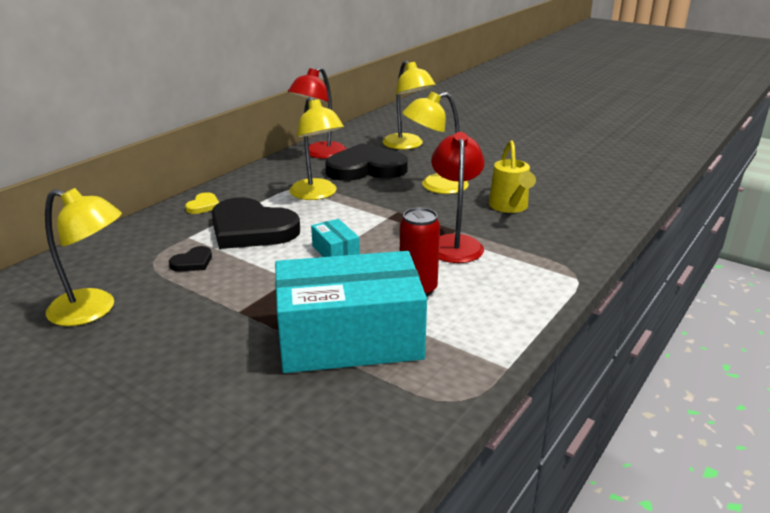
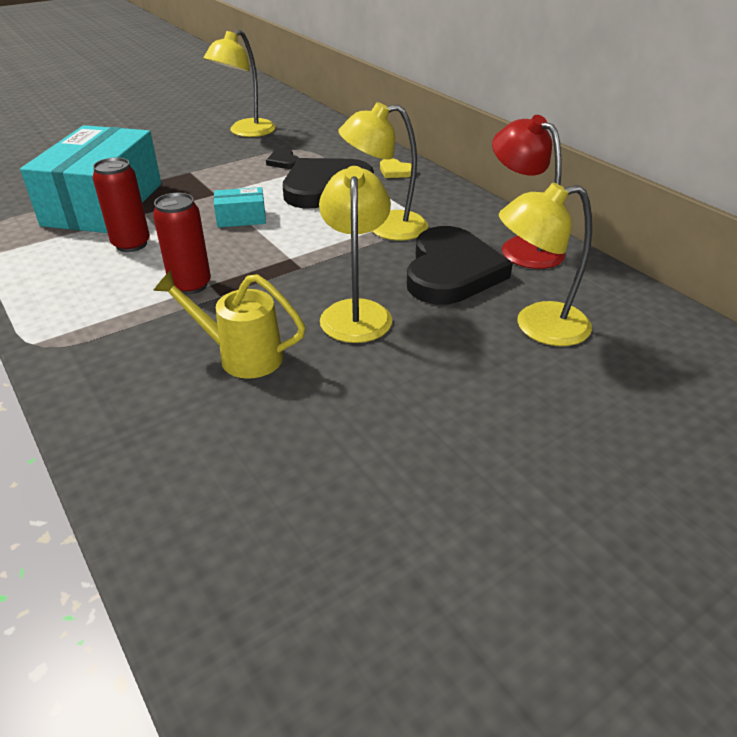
camera: 110 degrees right, 10 degrees up
red lamp [431,132,485,263] -> red can [153,193,211,295]

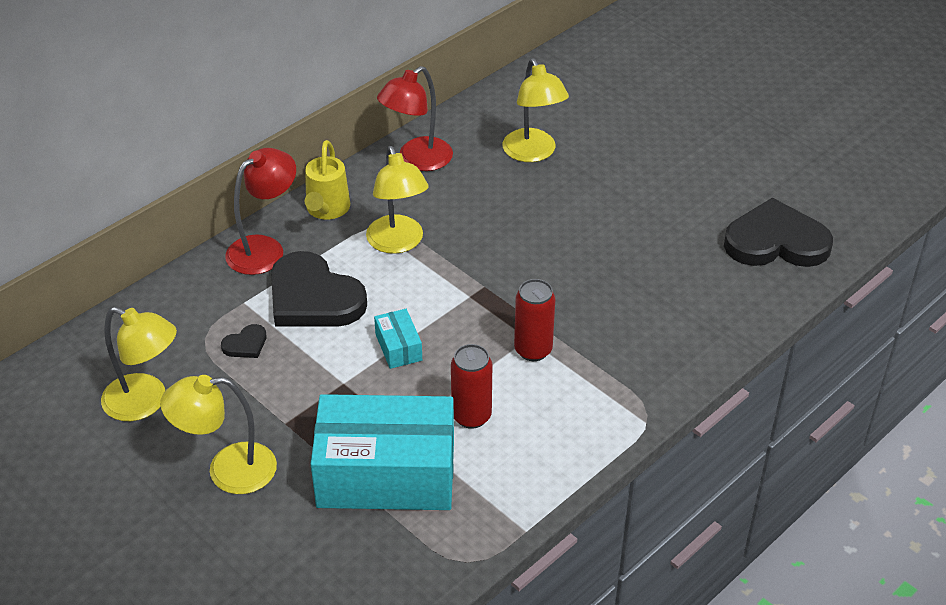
camera: 100 degrees left, 5 degrees up
yellow watering can [153,270,305,379] -> yellow watering can moved to [305,140,350,220]
yellow lamp [319,166,392,343] -> yellow lamp moved to [160,375,277,494]
yellow heart [380,158,412,178] -> red lamp [225,148,296,275]
black heart [407,226,513,304] -> black heart moved to [724,198,833,267]

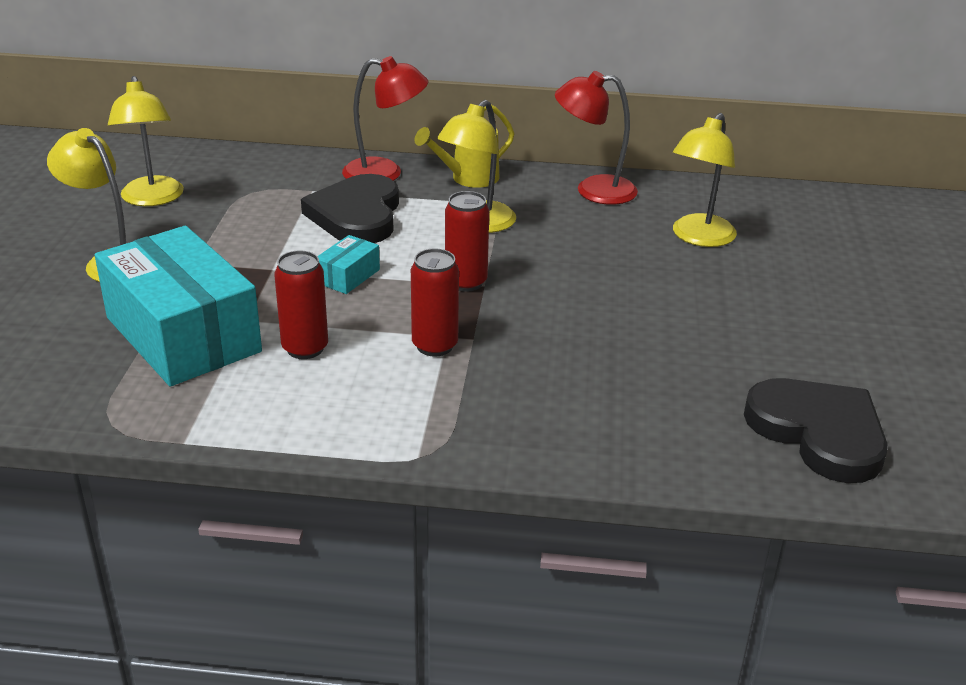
camera: 50 degrees right, 10 degrees down
black heart [221,324,267,358] -> none
none -> red can [445,191,489,292]

